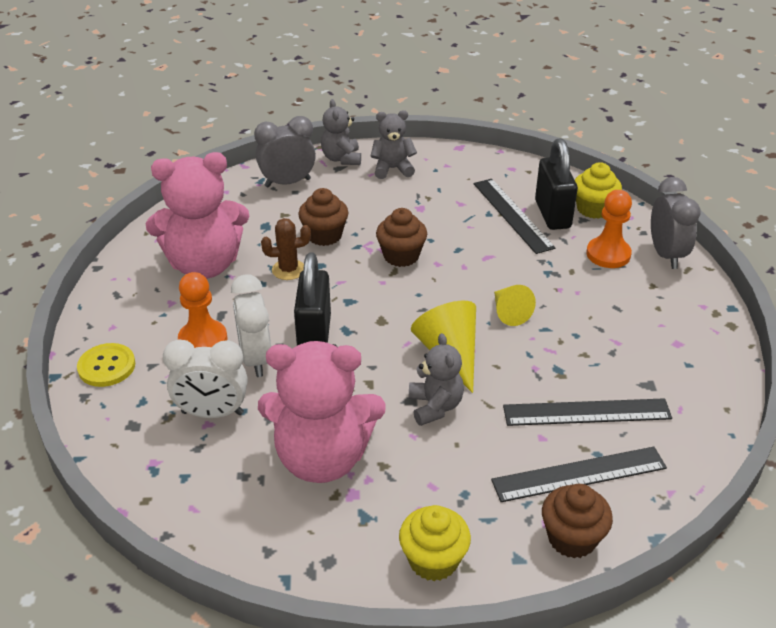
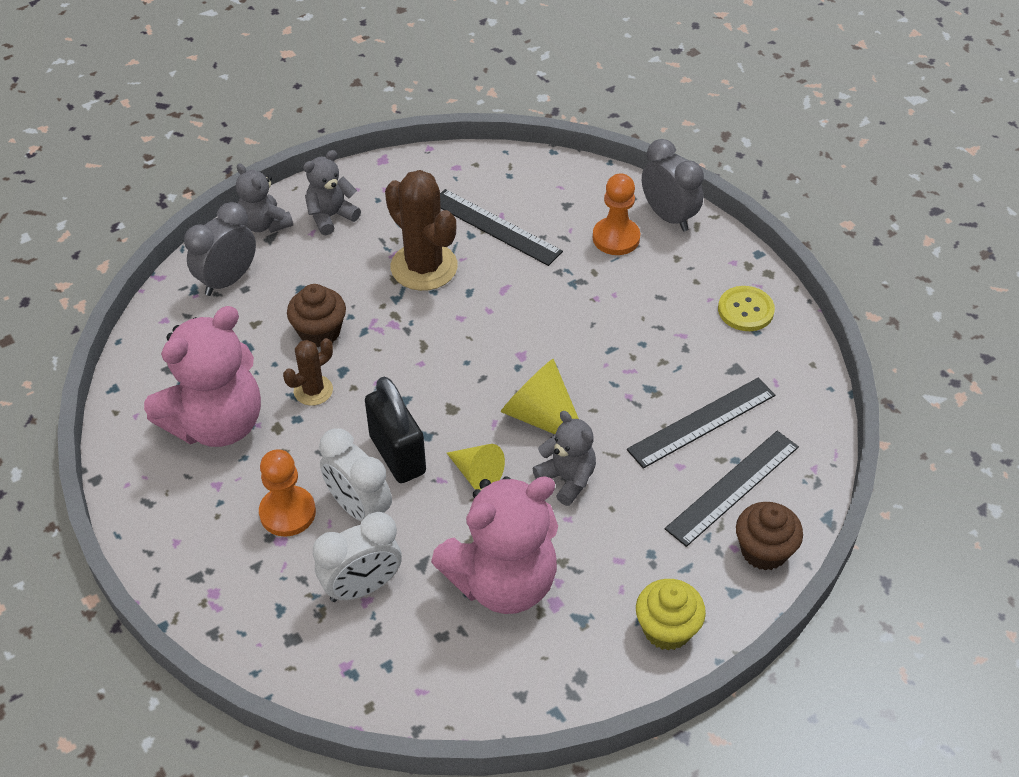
camera: 30 degrees left, 10 degrees up
yellow button [77,343,135,387] -> yellow button moved to [718,286,775,331]
brown cupcake [376,208,427,267] -> none
yellow cone [494,285,536,326] -> yellow cone moved to [447,444,505,490]
black padlock [535,138,578,230] -> none
yellow cupcake [575,162,622,219] -> none
none -> brown cactus [385,170,458,291]

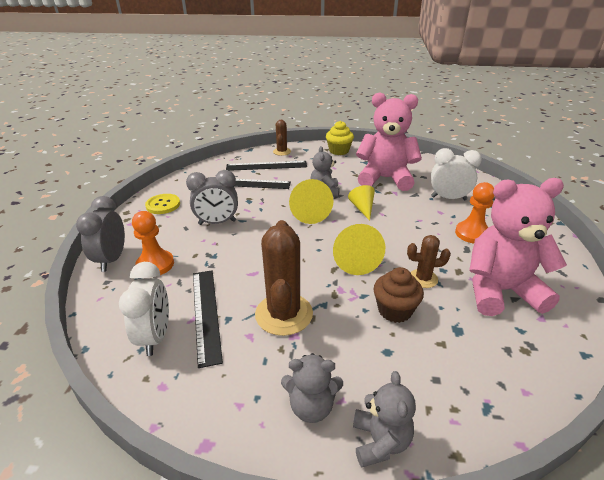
camera: 140 degrees left, 15 degrees down
grey clock [184,202,256,296] -> grey clock moved to [186,170,238,225]
white clock [319,428,392,522] -> white clock moved to [119,262,169,356]
black padlock [365,377,426,483] -> none
brown cupcake [736,502,803,571] -> brown cactus [273,120,291,156]
none -> yellow cone [333,224,385,275]

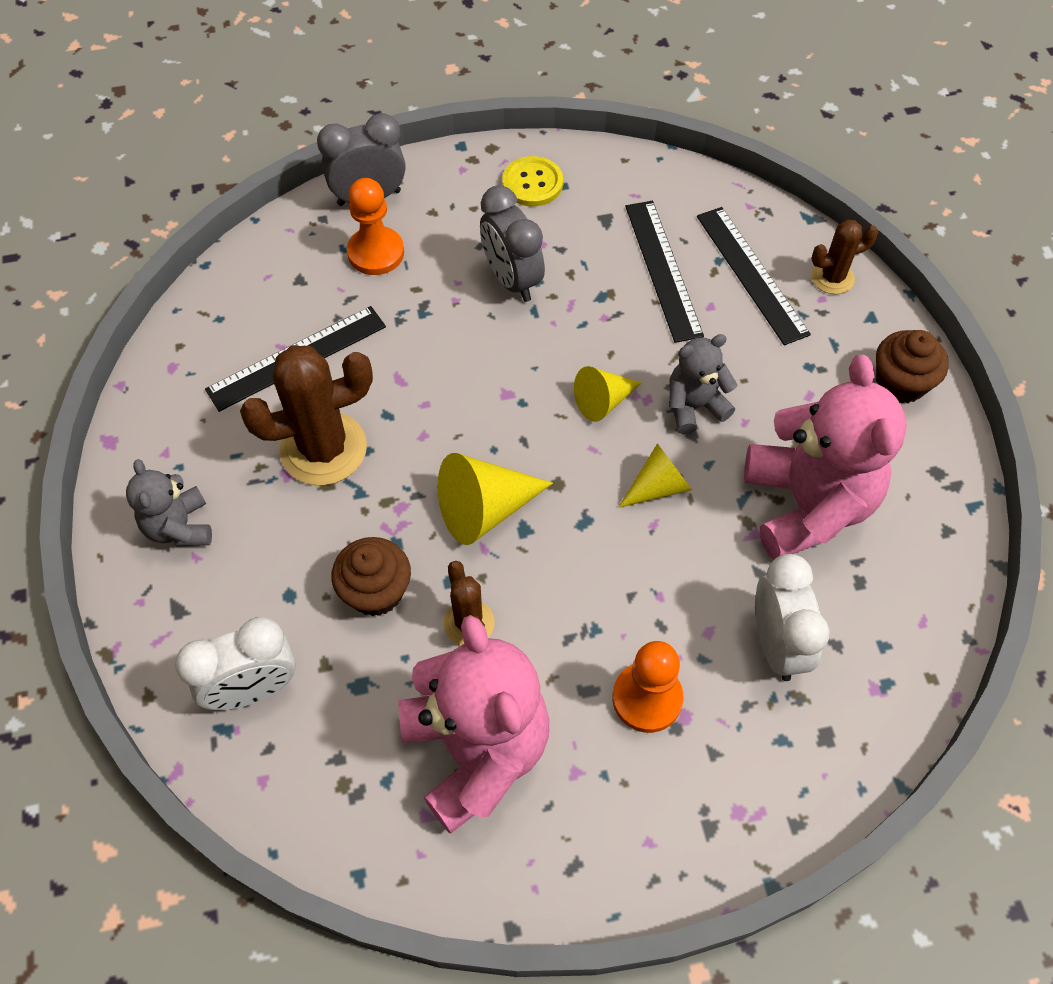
camera: 70 degrees right, 25 degrees up
white clock [119,262,169,356] -> white clock moved to [175,617,296,710]
yellow cone [289,179,334,224] -> yellow cone [574,366,641,422], size x0.64
yellow cupcake [326,121,354,155] -> brown cupcake [876,330,949,403]
grey teddy bear [353,371,416,467] -> none

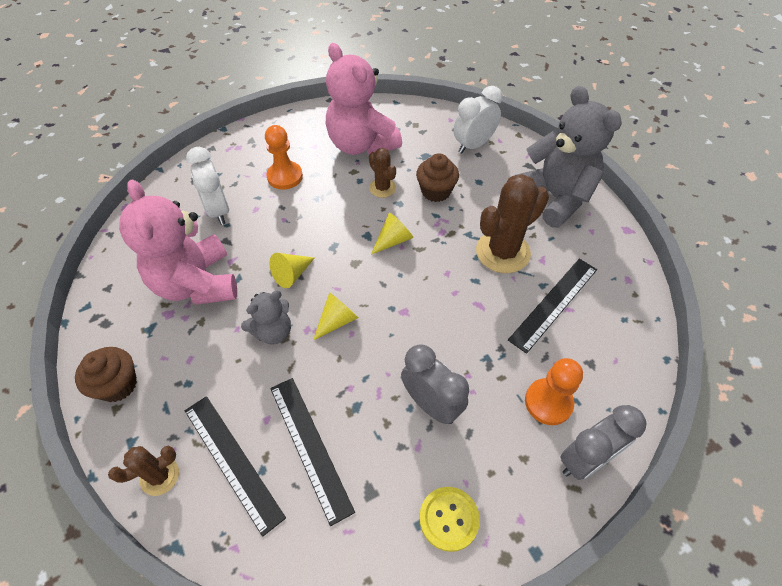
camera: 165 degrees right, 5 degrees down
grey teddy bear [126,459,212,547] -> grey teddy bear [516,86,622,228], size x1.92
yellow cone [438,453,553,545] -> yellow cone [371,212,414,255], size x0.64

